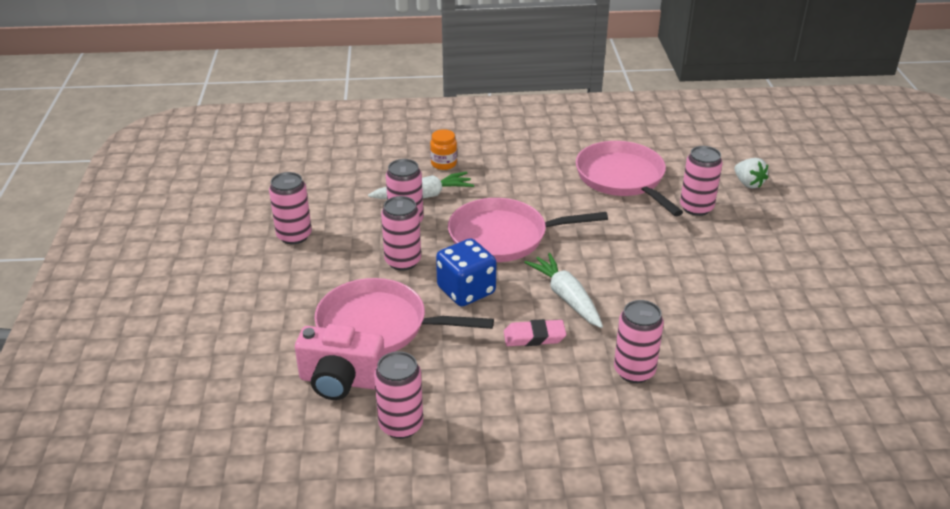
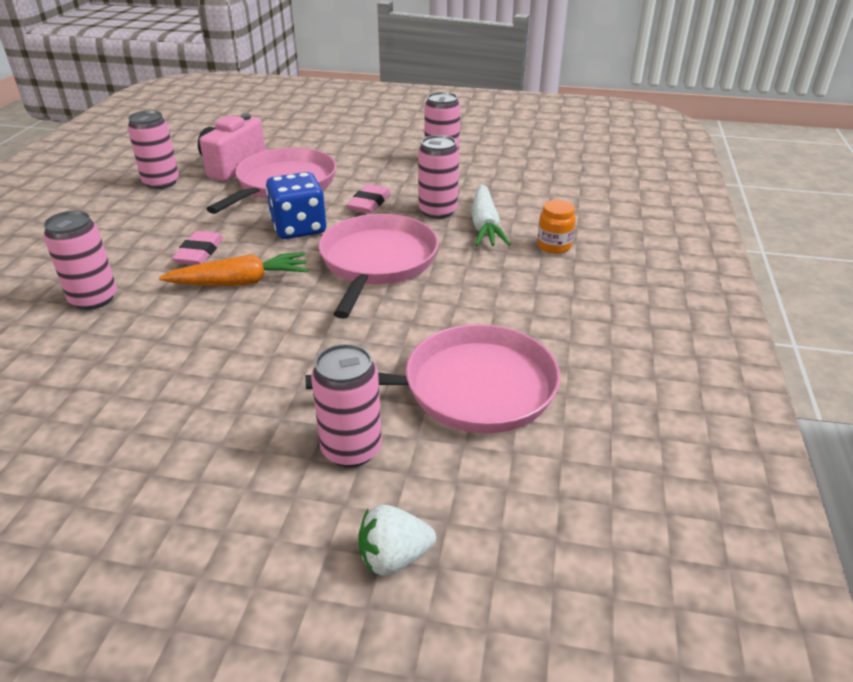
camera: 105 degrees right, 0 degrees up
pink can [381,196,421,271] -> pink eraser [347,184,391,214]
white carrot [524,253,603,328] -> orange carrot [159,252,308,286]

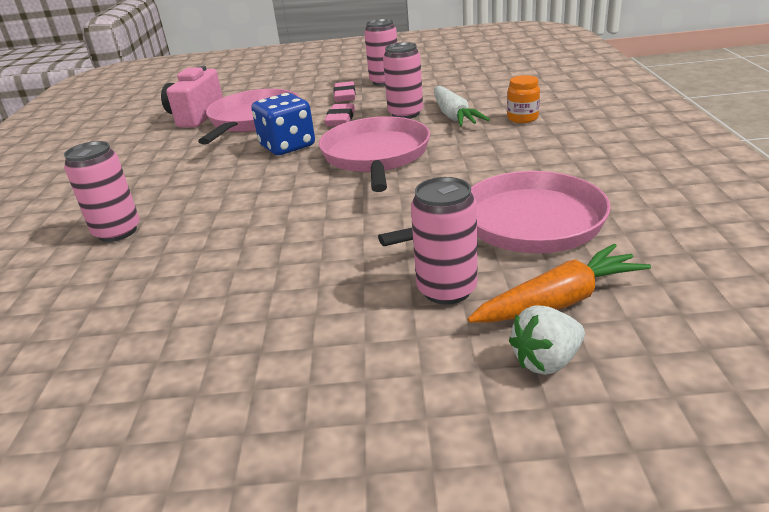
camera: 10 degrees left, 5 degrees down
pink can [127,110,179,189] -> none
orange carrot [159,252,308,286] -> orange carrot moved to [467,244,651,323]
pink eraser [172,231,223,265] -> pink eraser moved to [334,81,356,102]

